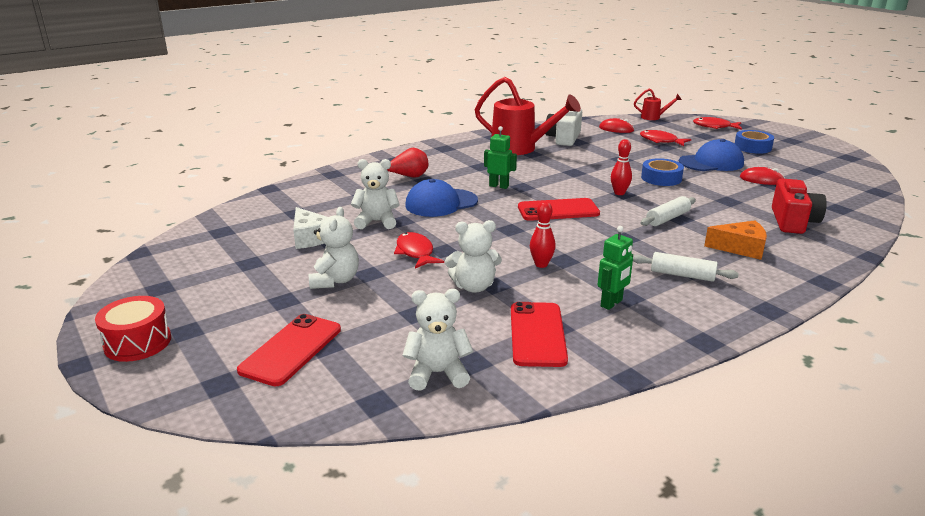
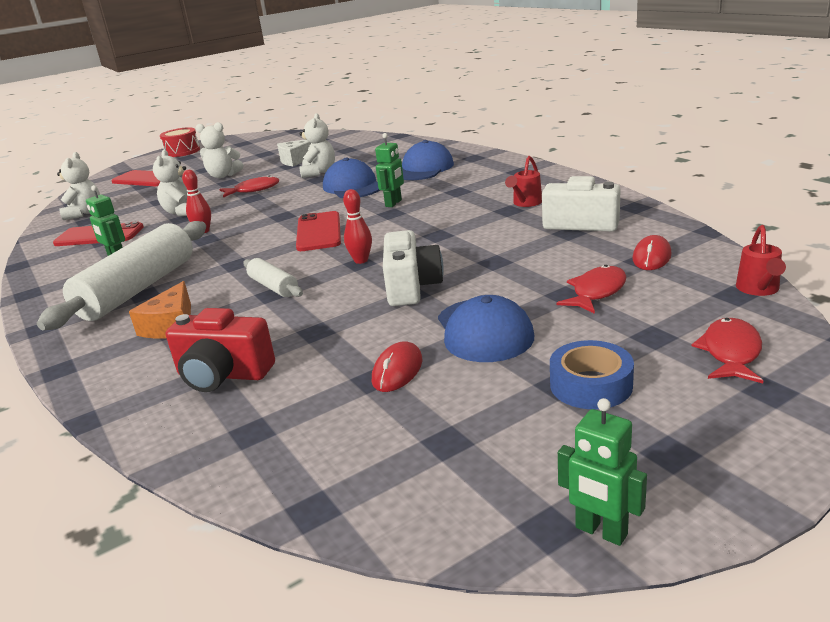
camera: 95 degrees right, 0 degrees up
red pear [387,148,428,178] -> blue cap [402,140,454,180]
red watering can [475,77,581,155] -> red watering can [505,156,542,207], size x0.47
white rolling pin [633,252,739,282] -> white rolling pin [37,221,206,330], size x2.09
blue tape [641,158,684,186] -> white camera [383,230,444,306]
none -> green robot [558,398,647,546]

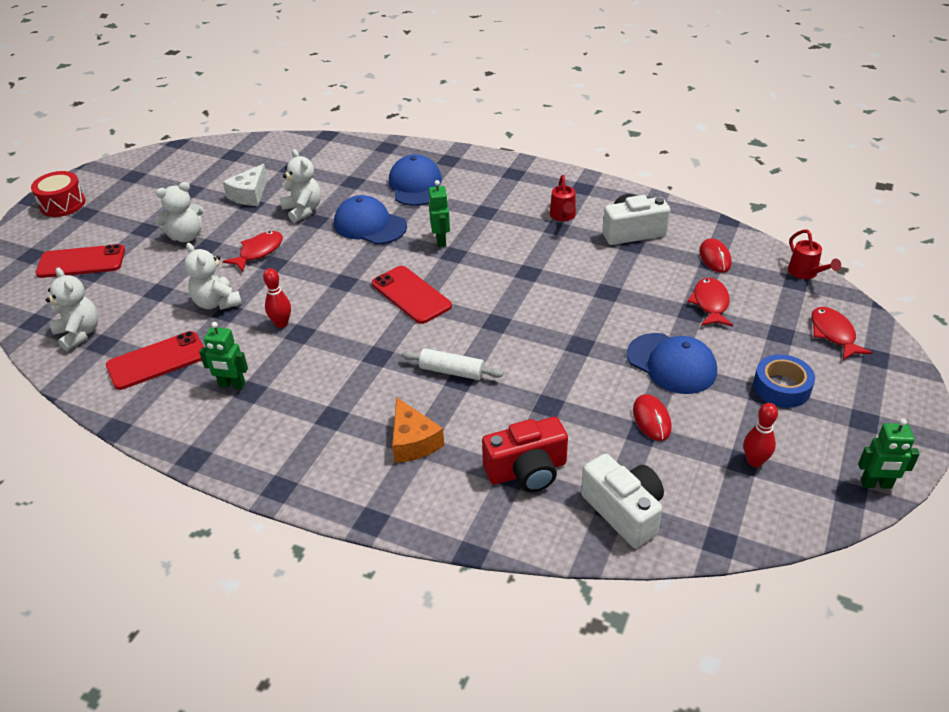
camera: 35 degrees left, 15 degrees up
white rolling pin [37,221,206,330] -> none
red bowling pin [343,189,372,264] -> red bowling pin moved to [744,403,778,467]
white camera [383,230,444,306] -> white camera moved to [581,454,664,548]

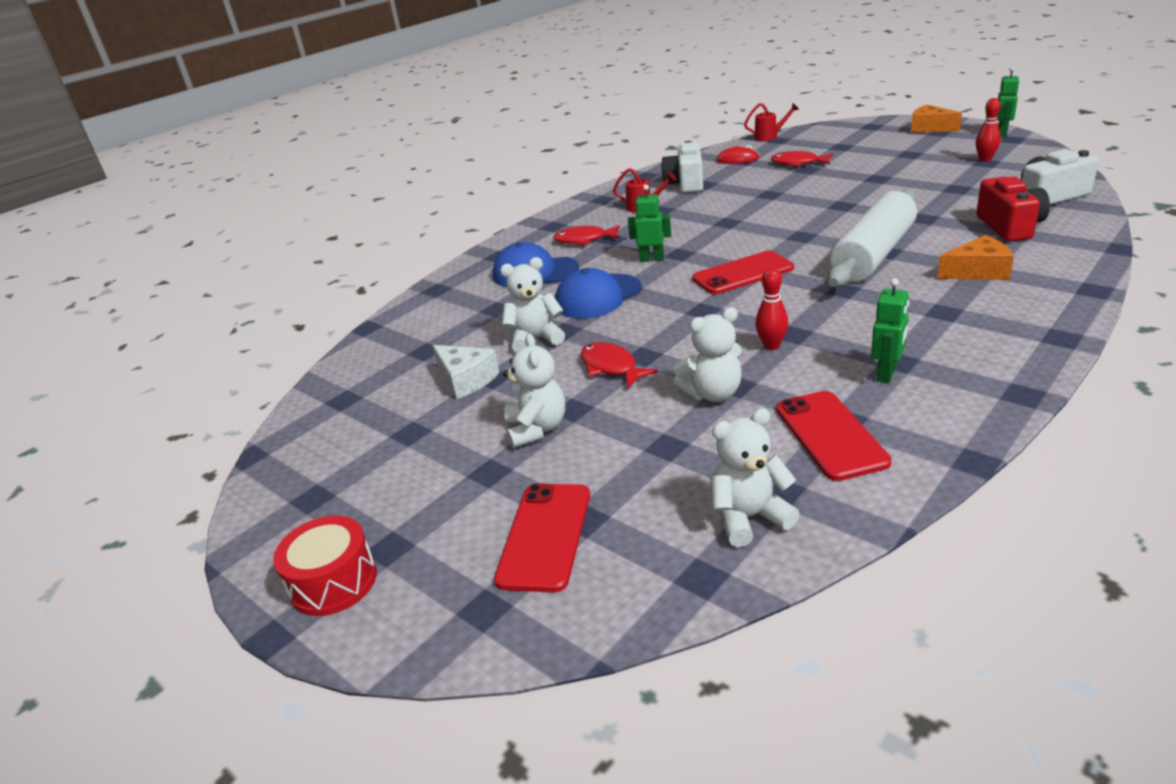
camera: 70 degrees left, 10 degrees down
white rolling pin [401,348,503,380] -> white rolling pin [828,190,917,287], size x2.09
blue cap [627,333,717,394] -> none
red mouse [633,394,672,441] -> none
blue tape [753,354,815,408] -> none
red fish [811,307,873,360] -> red fish moved to [553,225,620,245]
none -> orange cheese [911,105,962,133]

